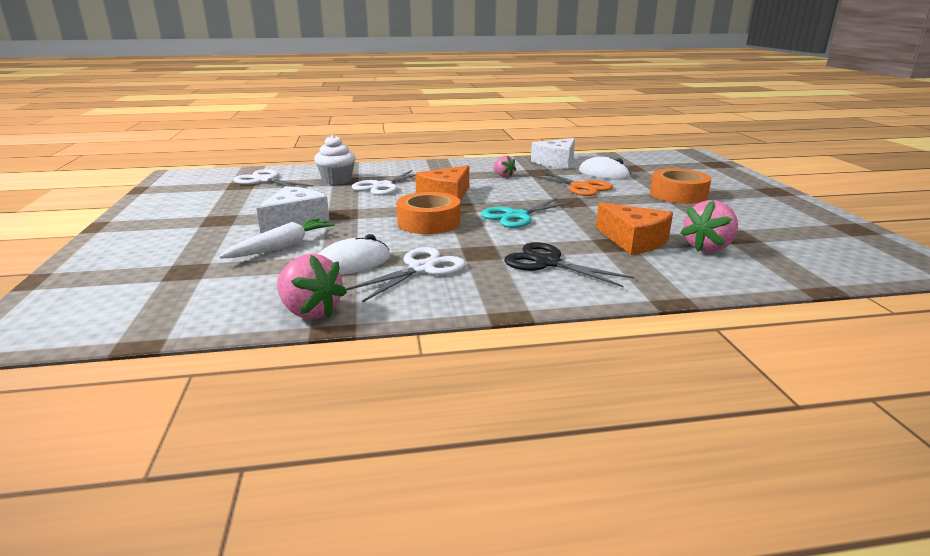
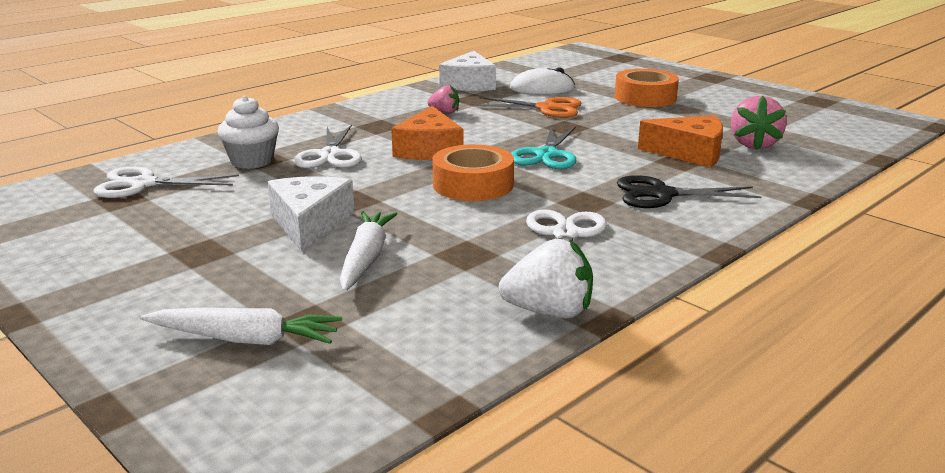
camera: 35 degrees left, 0 degrees up
pink strawberry [277,253,347,319] -> white strawberry [499,239,593,319]
white mouse [319,234,390,275] -> none
none -> white carrot [140,307,342,345]

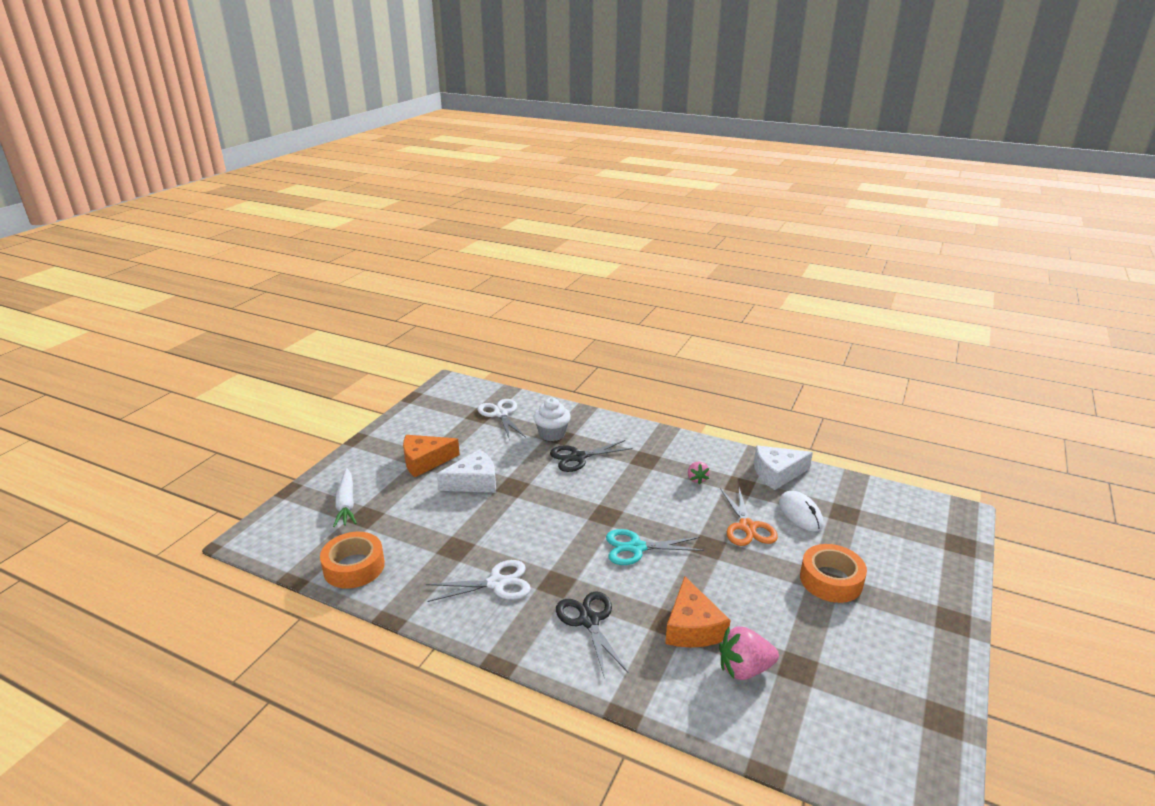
camera: 70 degrees right, 5 degrees up
white scissors [294,125,362,168] -> black scissors [550,440,633,472]
white carrot [340,211,397,292] -> none
orange cheese [391,106,463,160] -> orange cheese moved to [403,435,460,477]
orange tape [433,145,514,201] -> orange tape moved to [320,532,385,589]
white strawberry [499,239,593,319] -> none

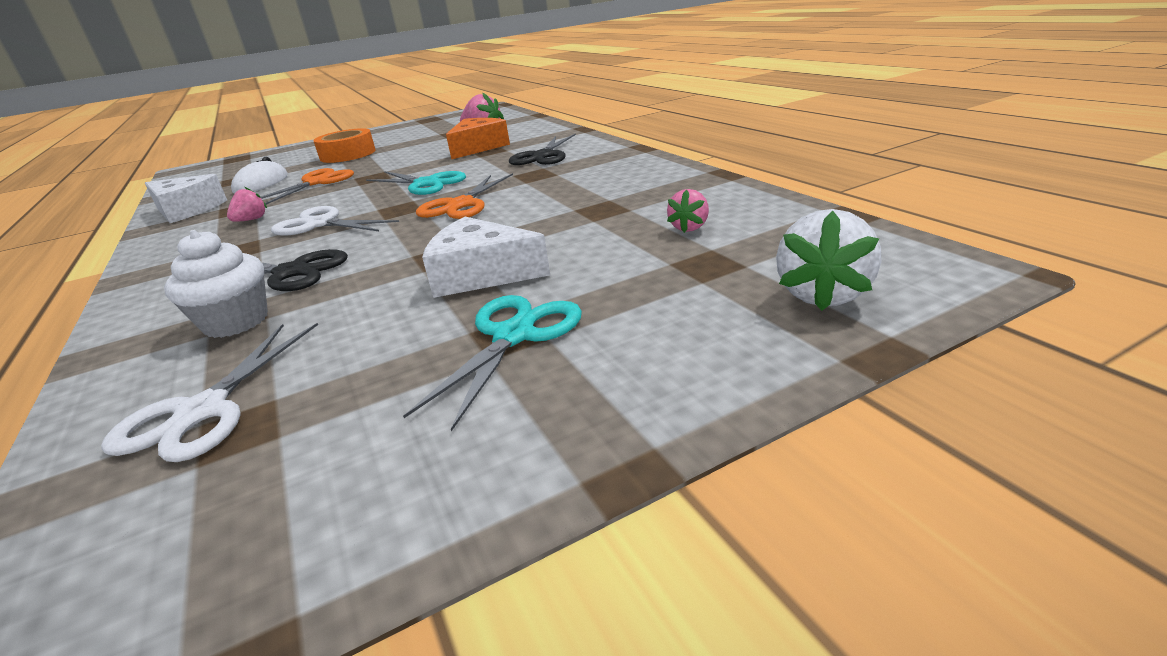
camera: 140 degrees left, 0 degrees up
orange tape [320,532,385,589] -> none
white carrot [333,468,357,527] -> none
orange cheese [403,435,460,477] -> turquoise scissors [403,295,582,431]
white scissors [426,560,531,602] -> white scissors moved to [271,206,399,236]
none -> orange scissors [416,173,513,219]
none -> pink strawberry [667,189,709,233]
none -> white strawberry [776,209,881,311]

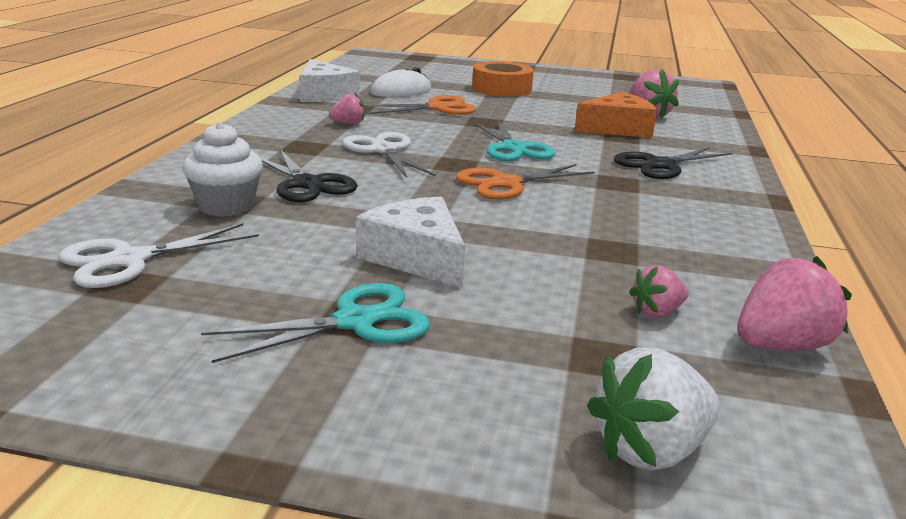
camera: 35 degrees right, 5 degrees down
none -> pink strawberry [737,256,852,350]

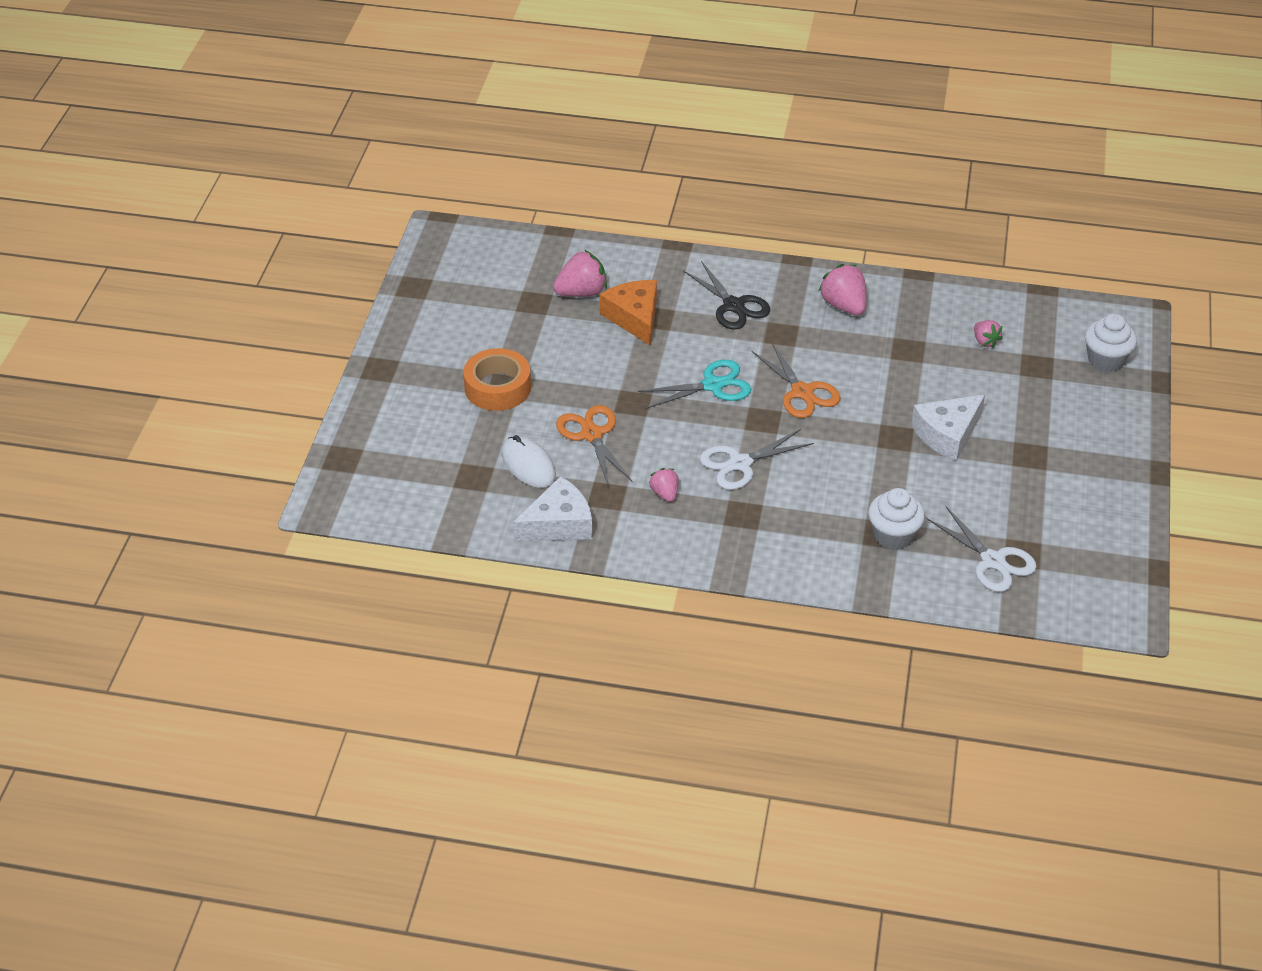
camera: 90 degrees left, 20 degrees up
turquoise scissors [201,283,430,363] -> none
black scissors [261,149,358,202] -> none
white strawberry [587,347,720,470] -> white cupcake [1085,313,1137,372]
pink strawberry [737,256,852,350] -> pink strawberry moved to [818,264,867,316]

